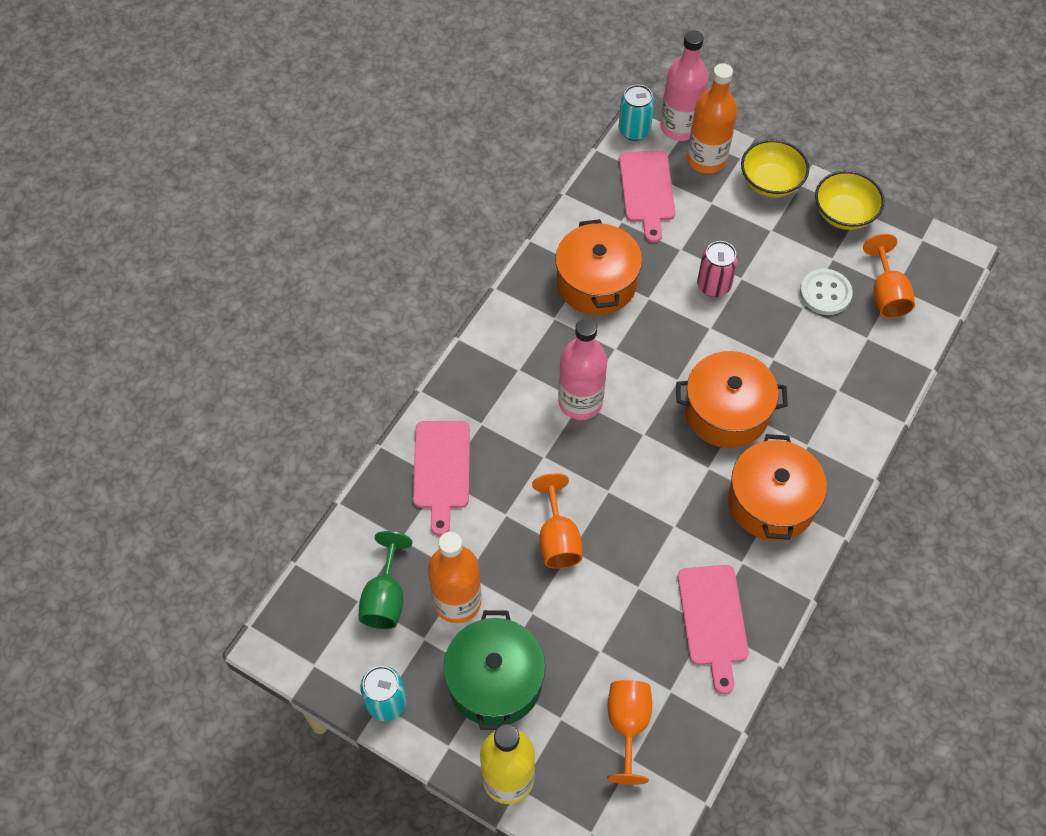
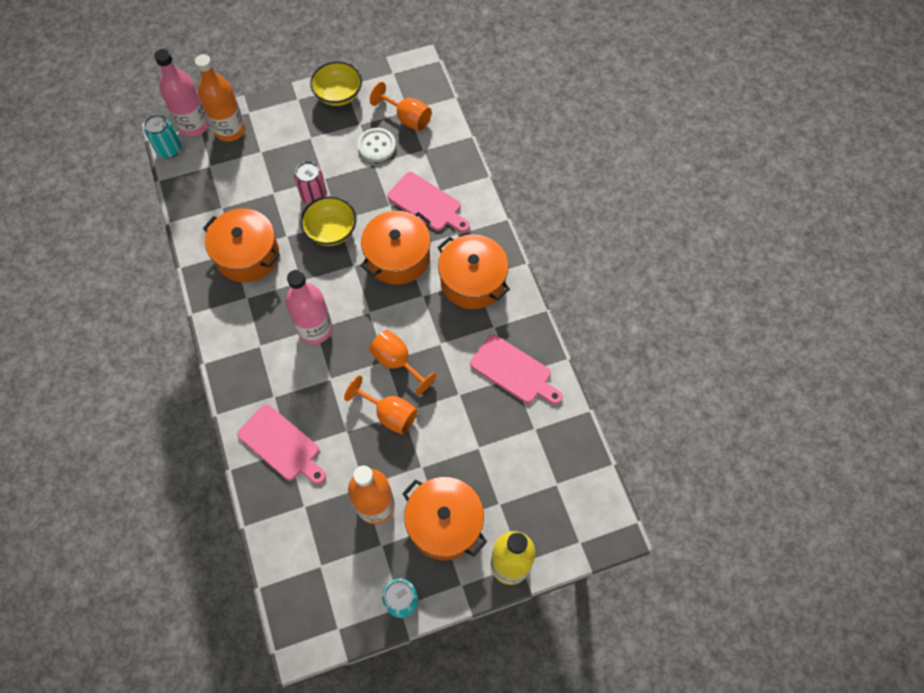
camera: 50 degrees left, 5 degrees up
green goblet [358,531,412,629] -> none
green pot [443,610,545,730] -> orange pot [402,477,487,560]
orange goblet [607,680,652,785] -> orange goblet moved to [369,330,437,395]
pink cutting board [619,150,676,243] -> pink cutting board moved to [387,172,470,233]
yellow bowl [741,140,809,197] -> yellow bowl moved to [300,196,357,246]

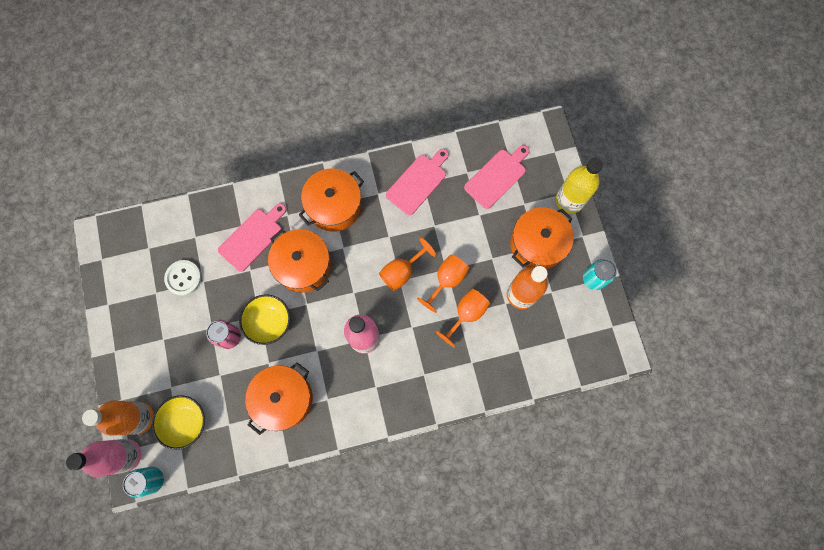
camera: 85 degrees left, 10 degrees up
pink cutting board [237,404,326,484] -> pink cutting board moved to [464,145,530,209]
yellow bowl [310,61,362,106] -> yellow bowl moved to [152,395,205,450]
orange goblet [370,82,432,131] -> orange goblet moved to [436,289,490,347]

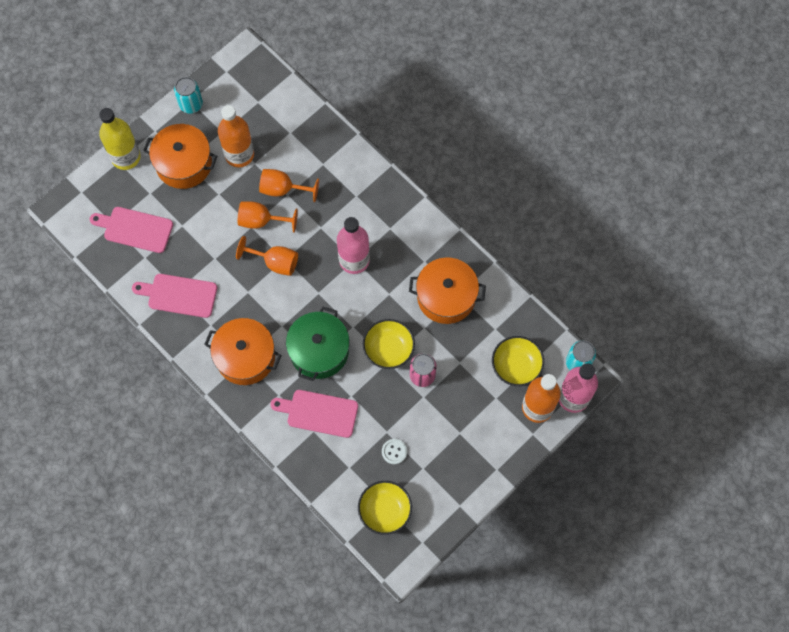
camera: 120 degrees left, 5 degrees down
white button [164,260,202,296] -> white button [382,439,407,464], size x0.66
orange pot [268,229,331,293] -> green pot [286,306,350,381]
none -> yellow bowl [358,481,412,535]

